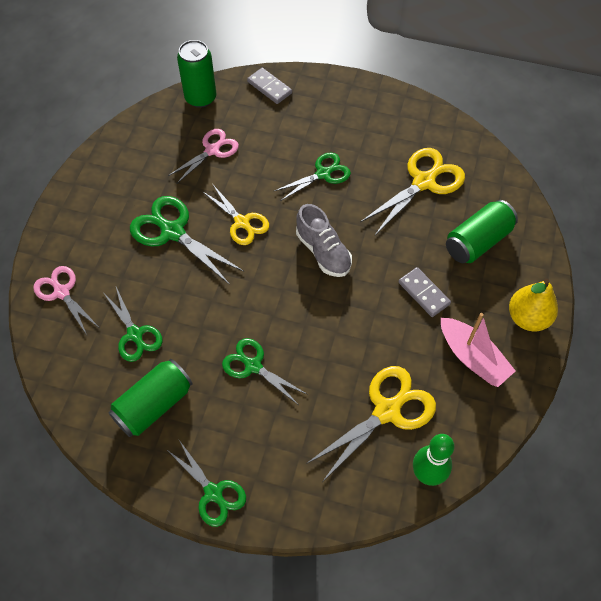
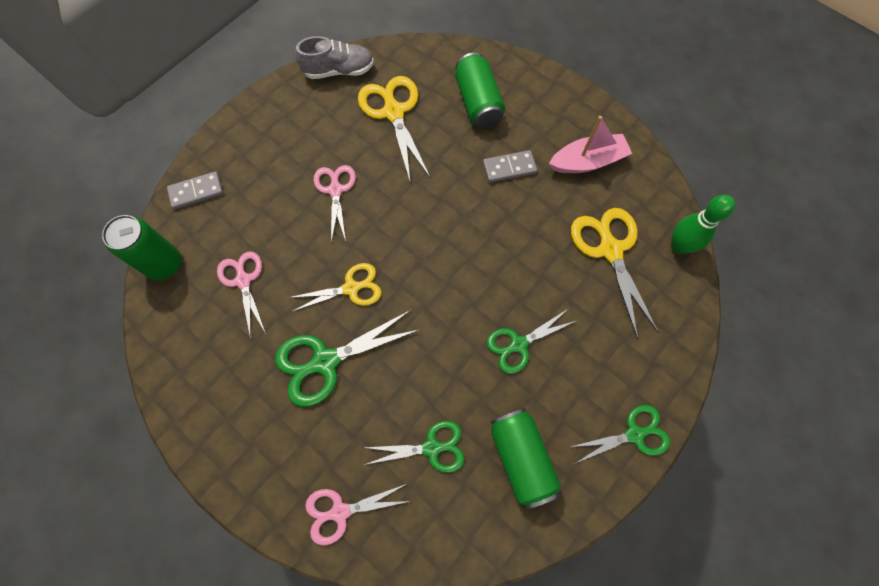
camera: 65 degrees left, 10 degrees up
green scissors [274,152,351,201] -> pink scissors [314,165,356,243]
grey shoe [296,204,352,277] -> grey shoe moved to [295,36,374,79]
yellow pear [509,279,558,331] -> none

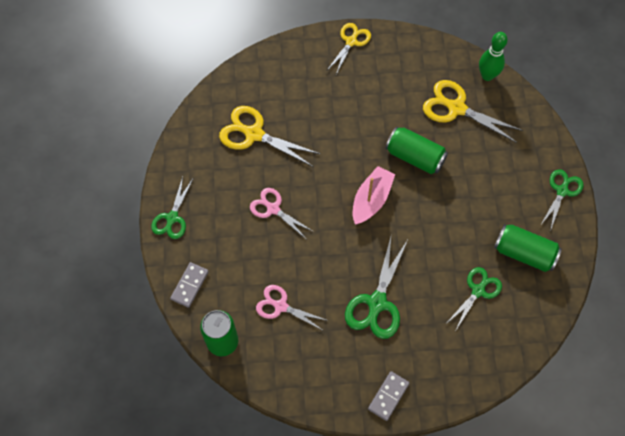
camera: 45 degrees left, 5 degrees down
yellow scissors [288,263,382,312] -> yellow scissors moved to [327,23,371,74]
grey shoe [295,36,374,79] -> none
pink scissors [305,484,410,546] -> none
green can [455,52,505,129] -> green can moved to [386,127,448,174]
grey domino [483,150,537,182] -> grey domino moved to [368,371,409,421]
green scissors [487,308,578,374] -> green scissors moved to [151,177,193,239]
pink boat [549,116,632,173] -> pink boat moved to [353,166,395,224]

